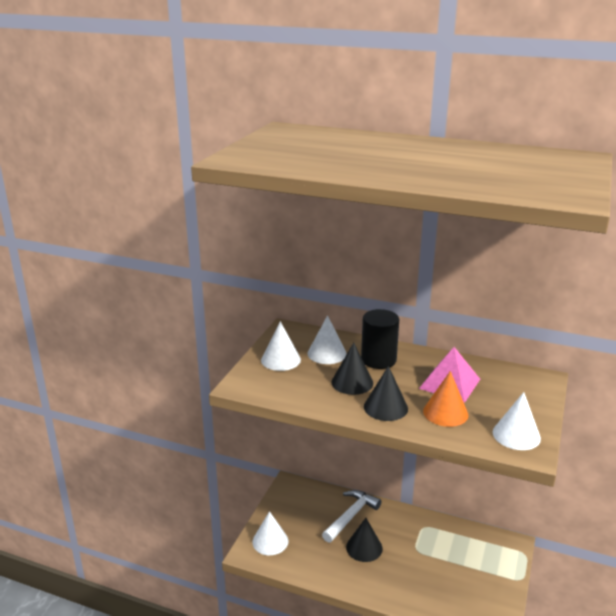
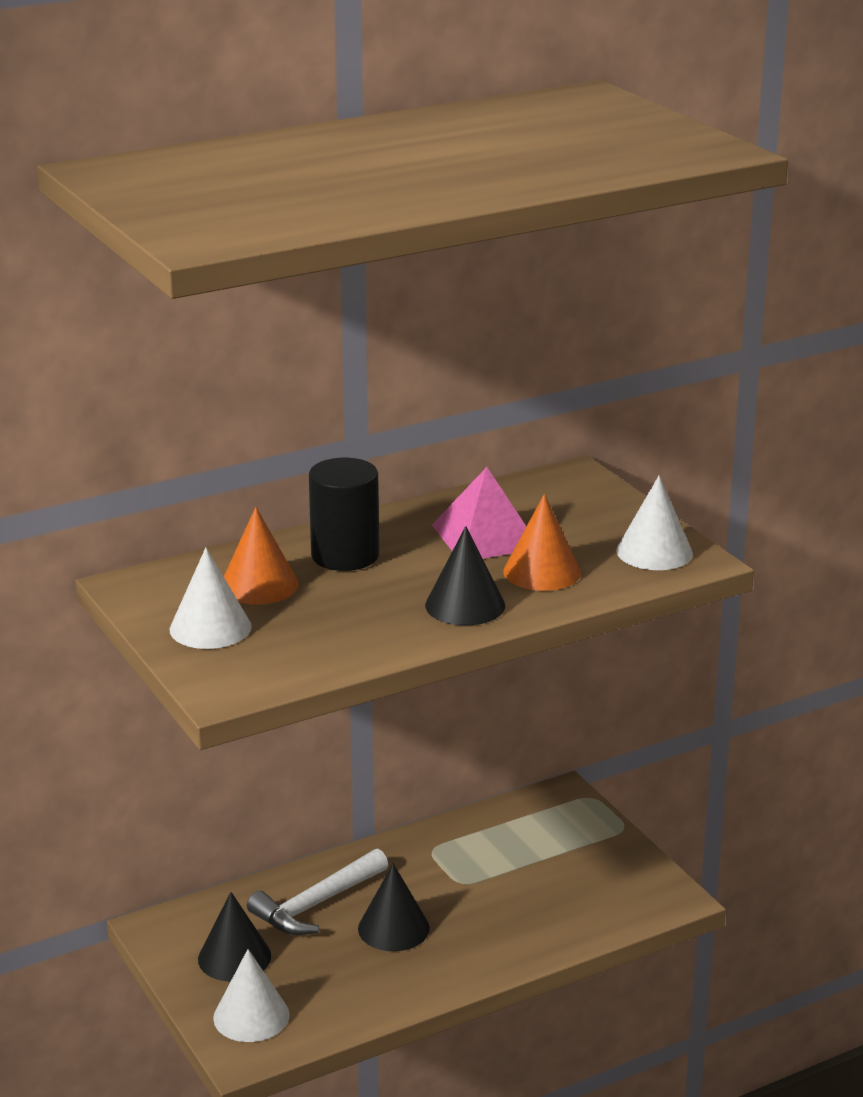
camera: 50 degrees left, 0 degrees up
white cone [308,315,347,364] -> orange cone [224,507,299,605]
white hammer [322,490,382,543] -> white hammer turned 120 degrees counterclockwise [247,849,388,935]
black cone [331,343,373,395] -> black cone moved to [198,892,271,982]

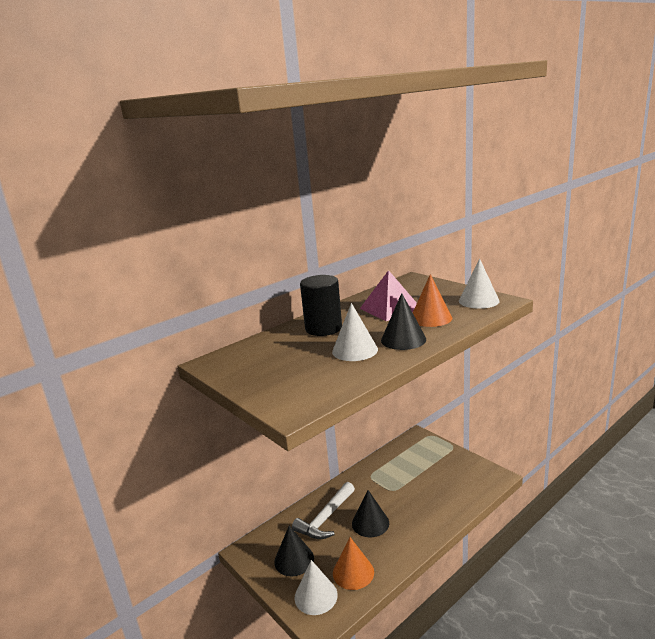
camera: 10 degrees left, 5 degrees down
white cone [170,548,251,649] -> white cone moved to [332,303,378,361]
orange cone [224,507,299,605] -> orange cone moved to [333,537,374,590]

